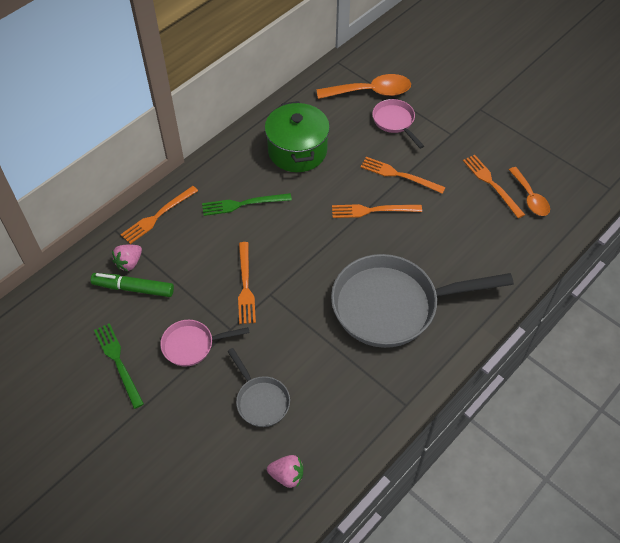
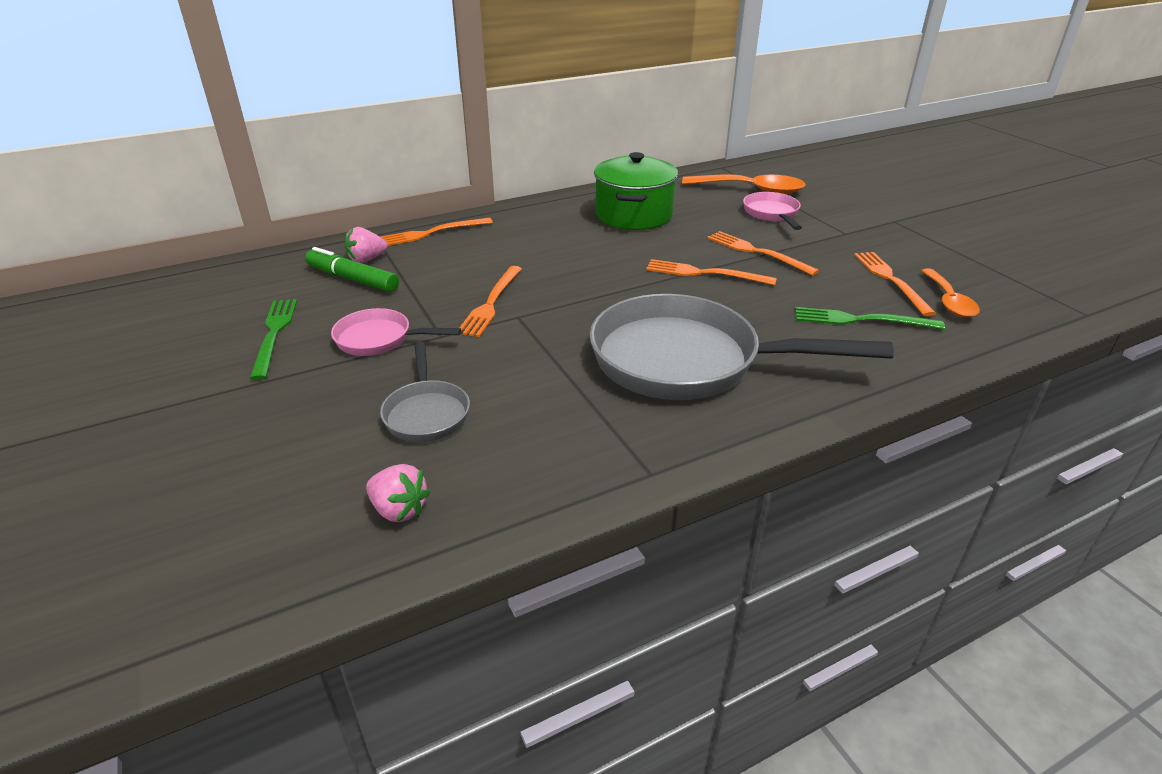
camera: 20 degrees right, 20 degrees down
green fork [202,193,292,216] -> green fork moved to [795,307,945,329]

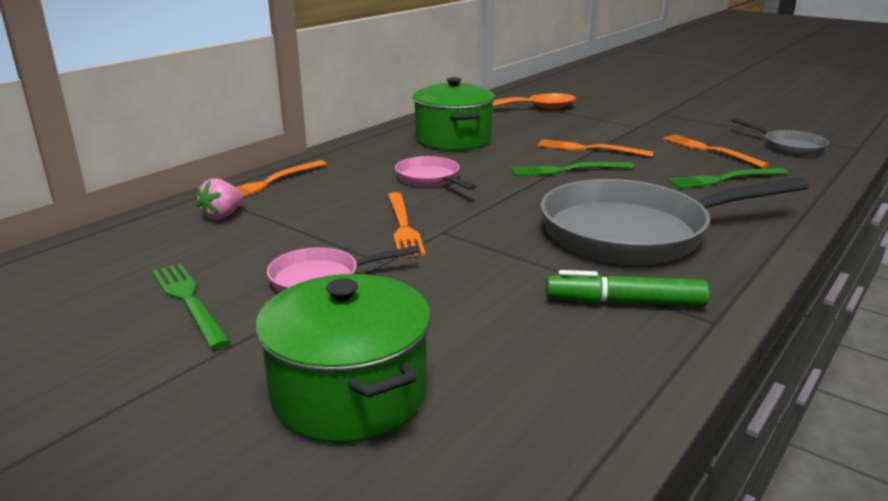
camera: 25 degrees left, 10 degrees down
green marker [305,247,399,292] -> green marker moved to [546,270,710,307]
pink strawberry [366,464,430,522] -> none
grey pan [380,342,470,442] -> grey pan moved to [731,118,829,156]
orange fork [646,259,777,285] -> green fork [511,162,634,176]
pink pan [743,192,802,230] -> pink pan moved to [395,156,477,190]
orange spoon [921,269,980,318] -> none
none -> green pot [255,274,431,443]

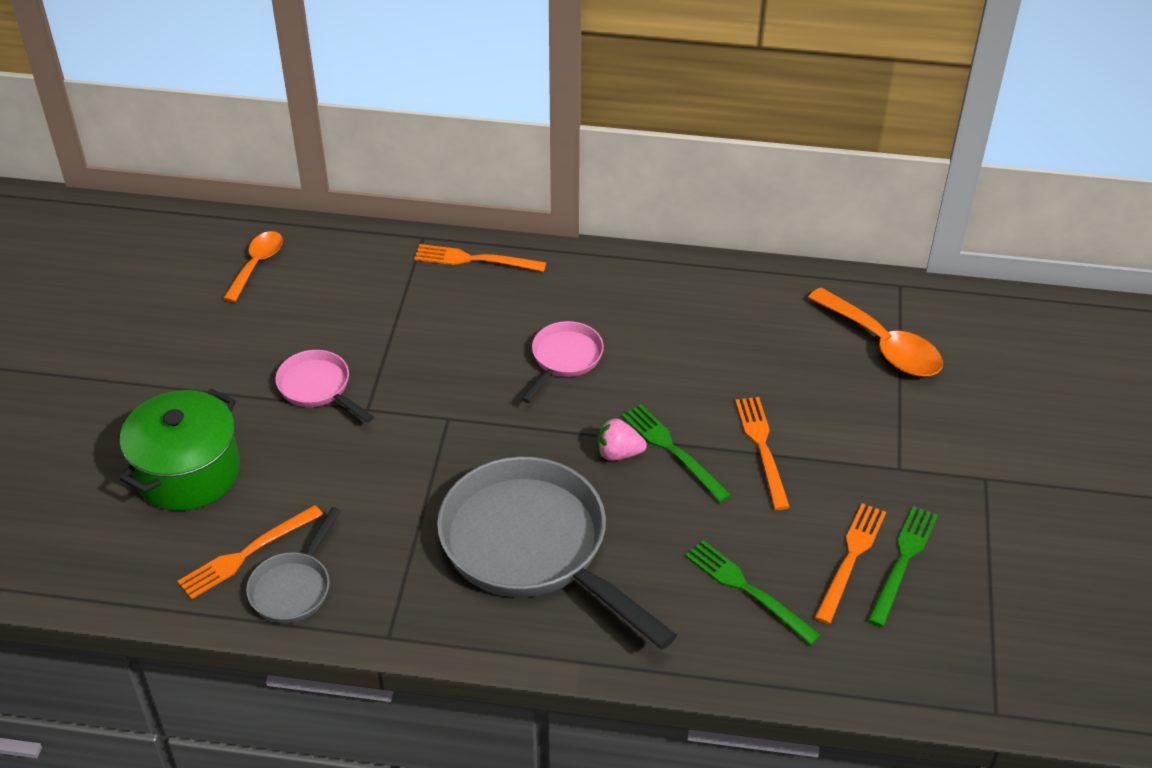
camera: 60 degrees right, 20 degrees up
green fork [152,264,231,349] -> green fork moved to [868,506,938,627]
pink strawberry [196,178,244,220] -> pink strawberry moved to [597,418,647,461]
orange fork [388,192,426,258] -> orange fork moved to [178,505,323,599]
green pot [412,77,495,151] -> none
green marker [546,270,710,307] -> none
grey pan [731,118,829,156] -> grey pan moved to [246,507,341,623]
none -> orange spoon [223,231,283,302]

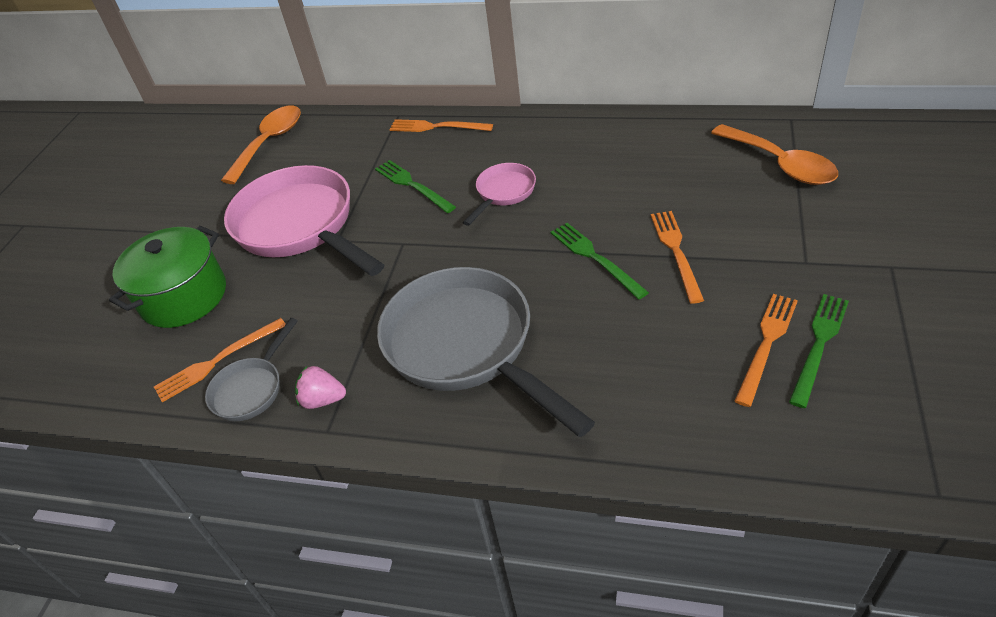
camera: 10 degrees right, 0 degrees up
orange spoon [223,231,283,302] -> orange spoon [221,105,301,184], size x1.53
pink pan [275,350,374,423] -> pink pan [224,165,384,276], size x2.09
pink strawberry [597,418,647,461] -> pink strawberry moved to [295,366,346,409]
green fork [685,540,821,645] -> green fork moved to [375,160,456,213]

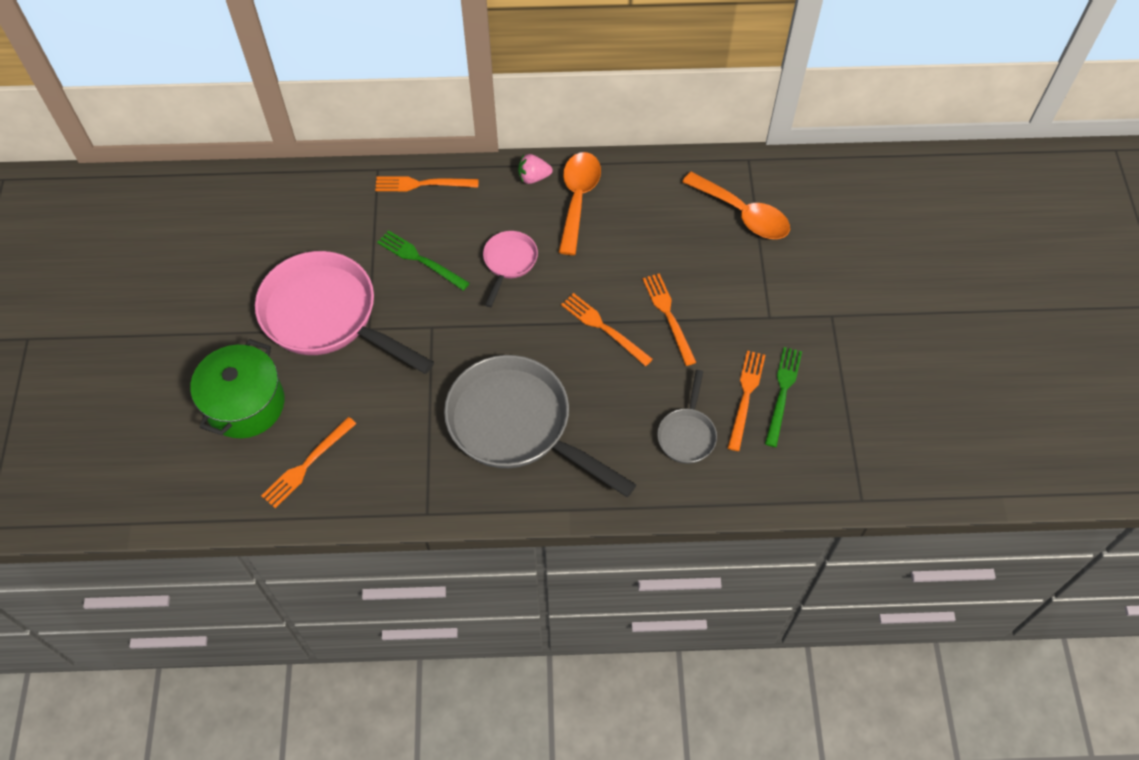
camera: 20 degrees left, 15 degrees up
grey pan [205,318,298,421] -> grey pan moved to [657,370,717,464]
orange spoon [221,105,301,184] -> orange spoon moved to [559,152,601,255]
pink strawberry [295,366,346,409] -> pink strawberry moved to [518,154,553,184]
green fork [551,223,649,299] -> orange fork [561,293,653,366]

